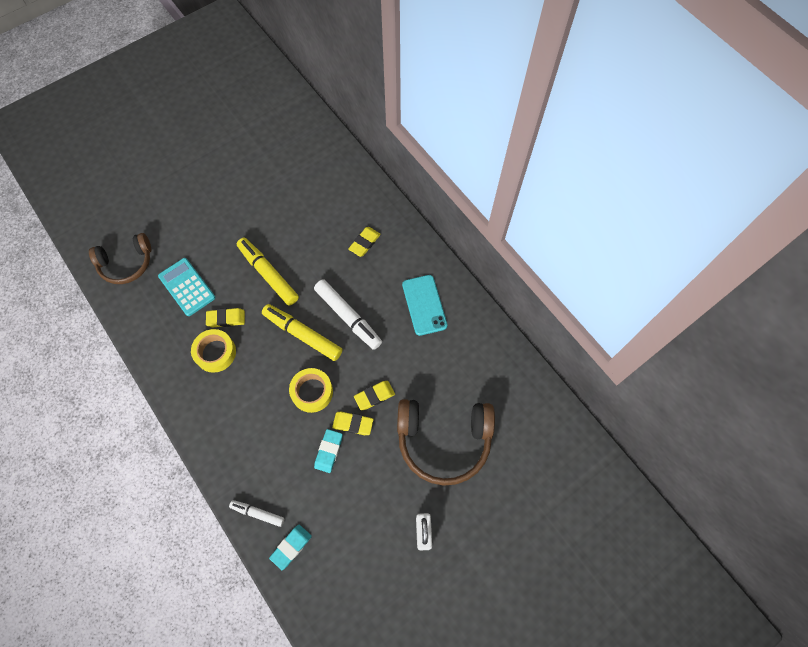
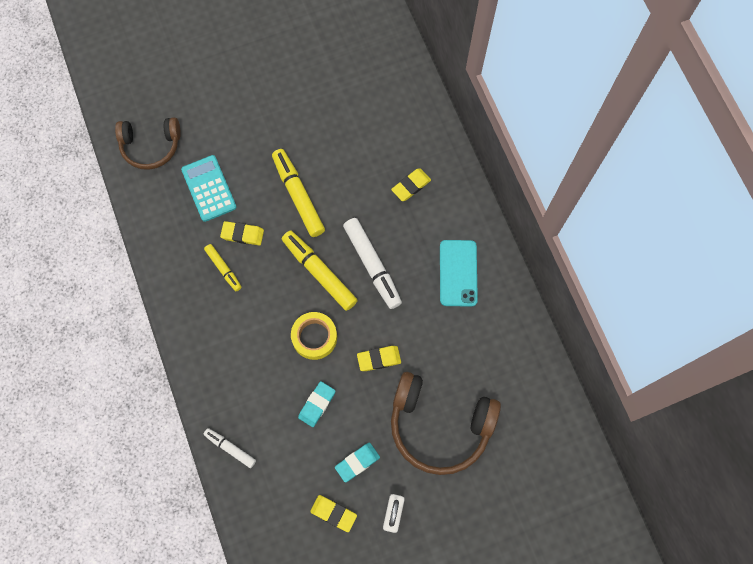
camera: 15 degrees right, 5 degrees up
yellow tape [191,329,236,373] -> yellow marker [204,244,242,291]
turquoise eraser [269,525,312,570] -> turquoise eraser moved to [335,443,380,482]
yellow eraser [332,412,374,435] -> yellow eraser moved to [310,495,357,532]

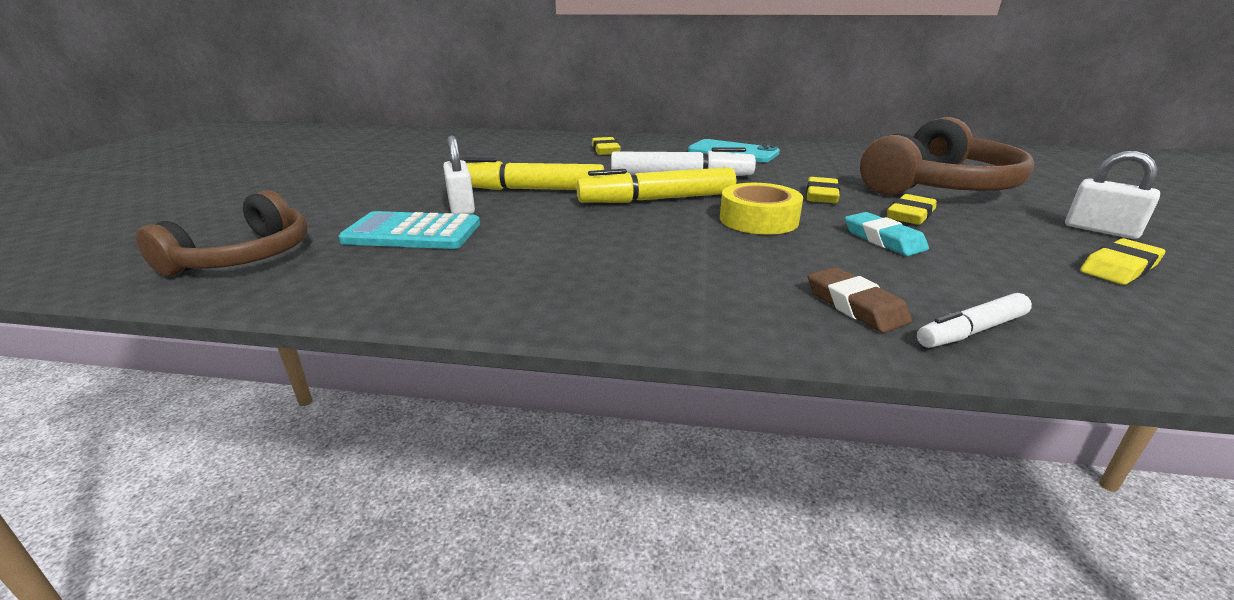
camera: 60 degrees left, 45 degrees down
yellow marker [204,244,242,291] -> none
yellow eraser [220,221,264,245] -> yellow eraser moved to [887,194,937,225]
turquoise eraser [335,443,380,482] -> none
none -> white padlock [443,135,475,214]
none -> brown eraser [808,267,912,333]

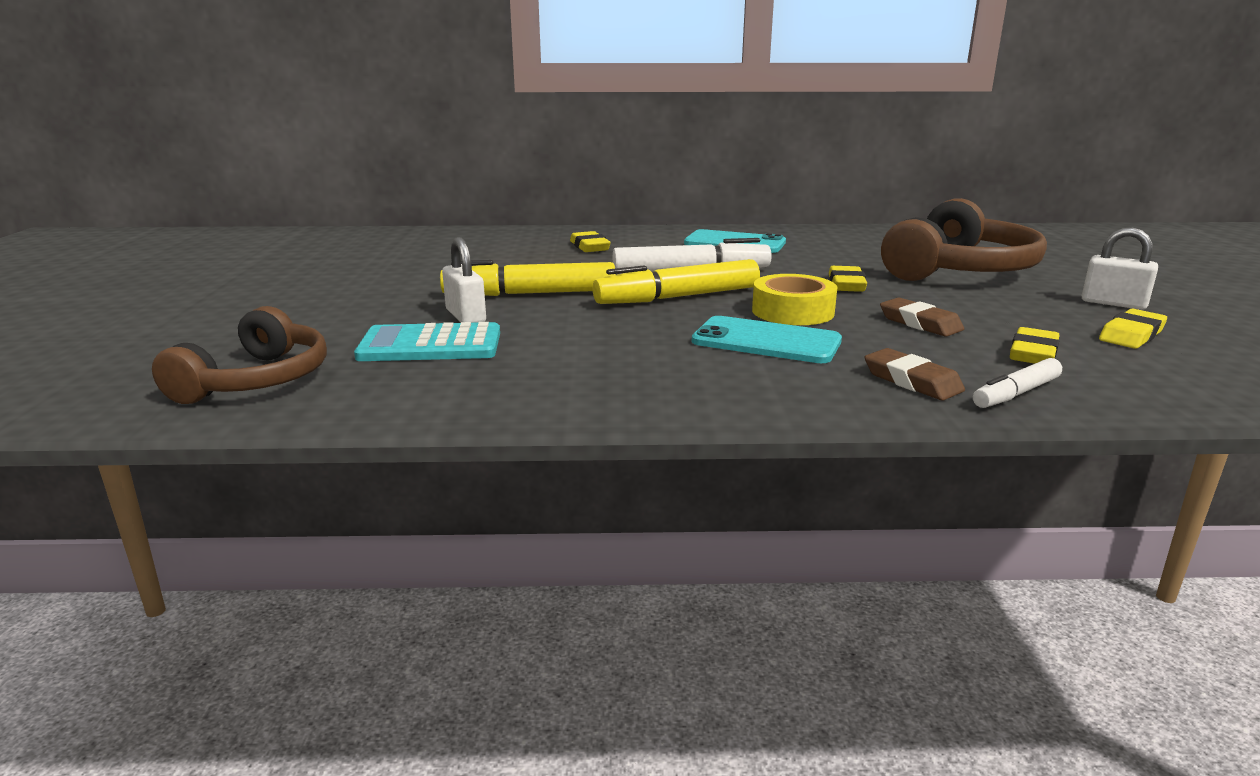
camera: 10 degrees left, 5 degrees down
turquoise eraser [845,212,929,256] -> brown eraser [880,297,964,337]
yellow eraser [887,194,937,225] -> yellow eraser moved to [1010,327,1060,364]
none -> turquoise phone [692,316,842,363]

